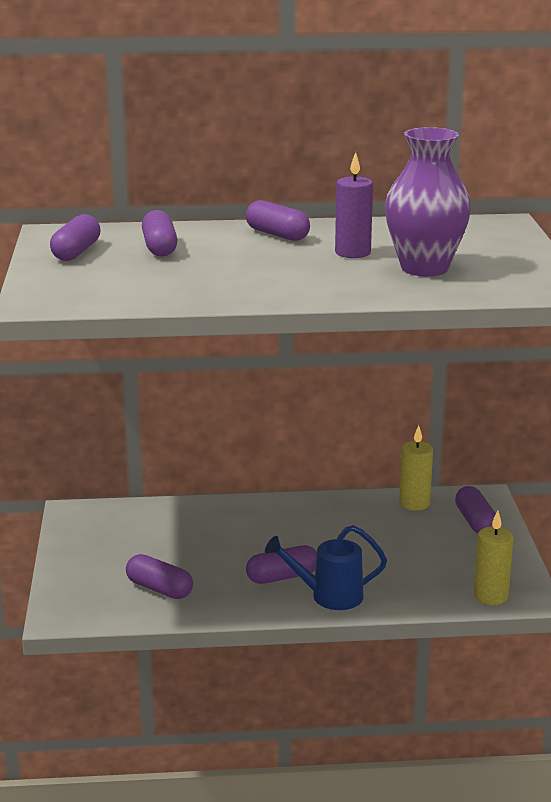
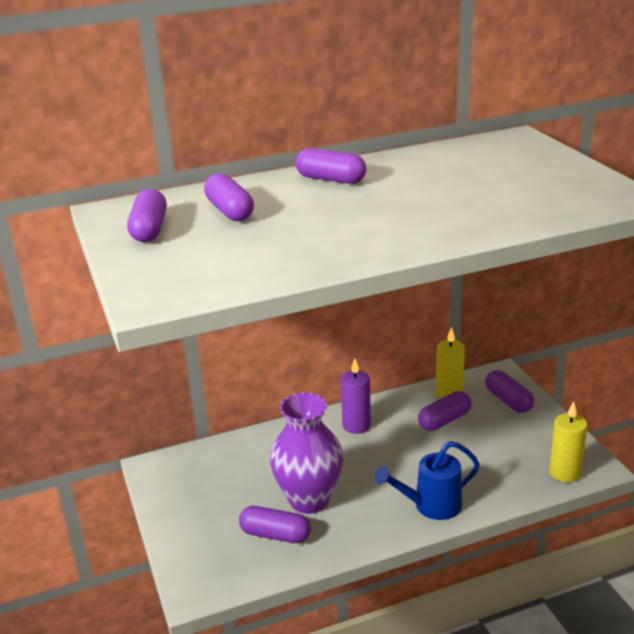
camera: 15 degrees left, 5 degrees up
purple capsule [246,545,317,584] -> purple capsule moved to [418,391,471,431]
purple candle [335,152,373,258] -> purple candle moved to [341,358,371,434]
purple vase [385,127,471,276] -> purple vase moved to [270,392,343,514]

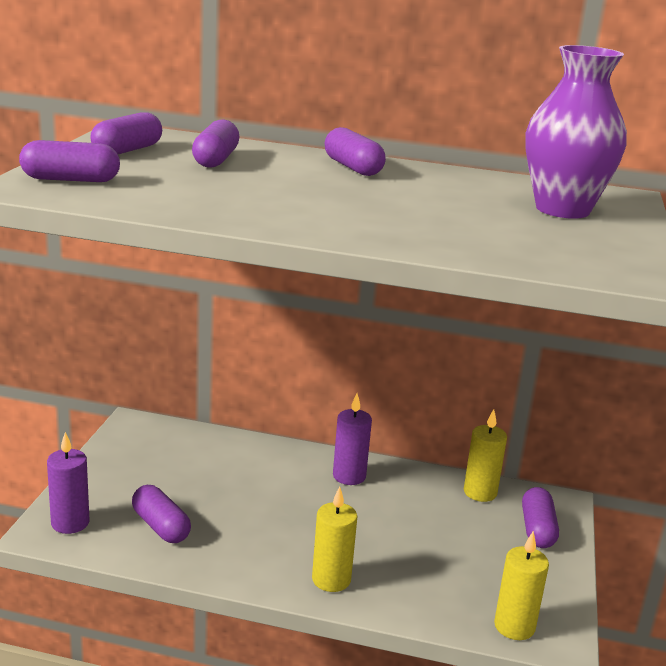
camera: 30 degrees right, 5 degrees down
purple vase [270,392,343,514] -> purple vase moved to [526,45,627,219]
blue watering can [375,441,480,520] -> yellow candle [312,486,357,592]
purple capsule [418,391,471,431] -> purple capsule moved to [19,140,120,182]
none -> purple candle [47,432,90,534]

